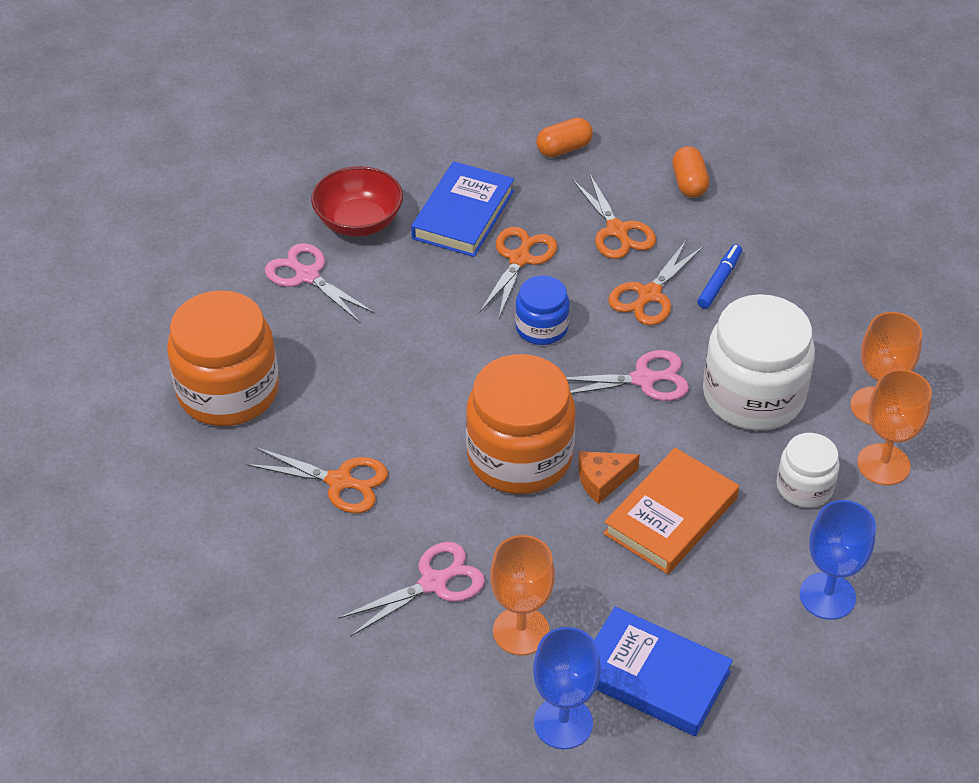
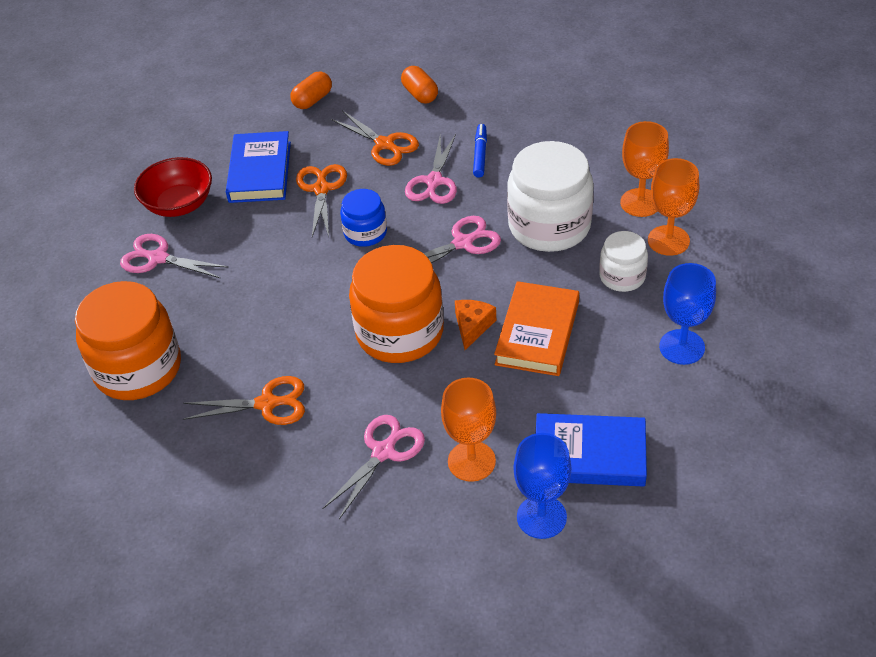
camera: 20 degrees left, 0 degrees up
orange cheese [578,451,640,504] -> orange cheese turned 150 degrees clockwise [455,300,496,350]
orange scissors [608,240,704,326] -> pink scissors [405,134,457,204]

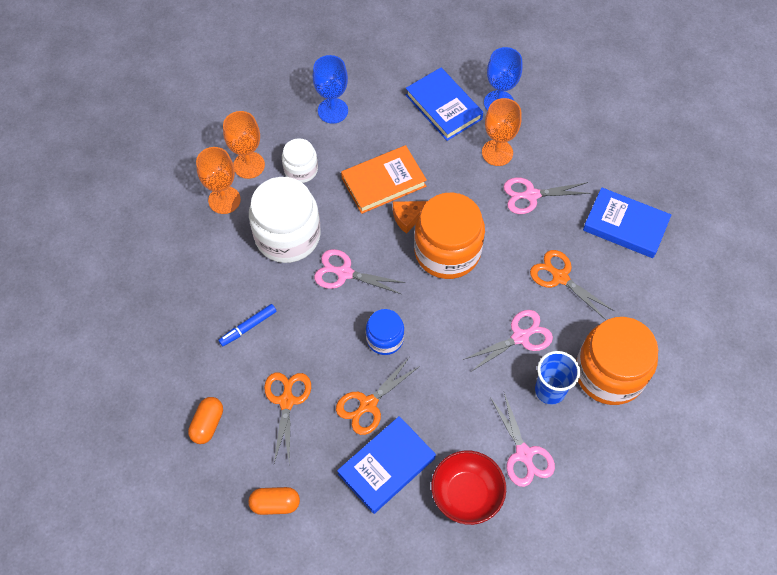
camera: 135 degrees left, 15 degrees up
pink scissors [405,134,457,204] -> pink scissors moved to [463,310,553,372]
none -> blue cup [535,351,580,404]
none -> blue book [583,187,671,258]

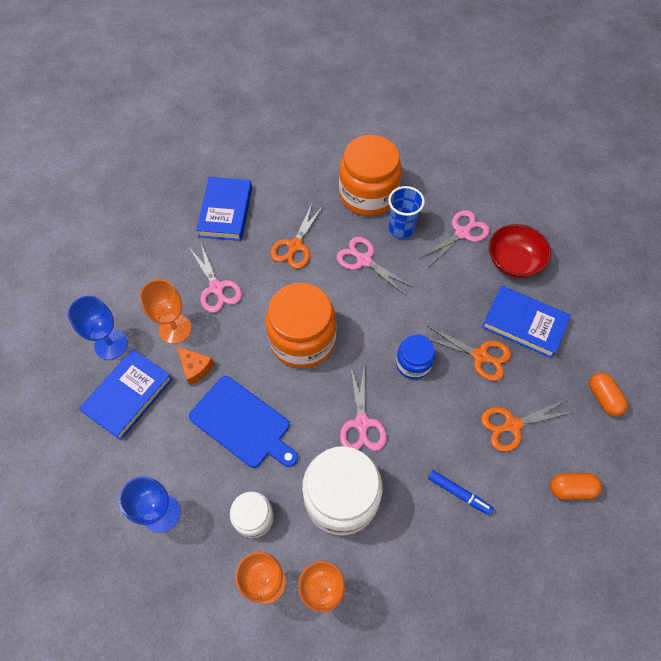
camera: 110 degrees left, 0 degrees up
orange book [341,145,427,214] -> blue cutting board [189,376,298,468]
orange cheese [393,201,428,234] -> orange cheese moved to [176,346,214,385]

